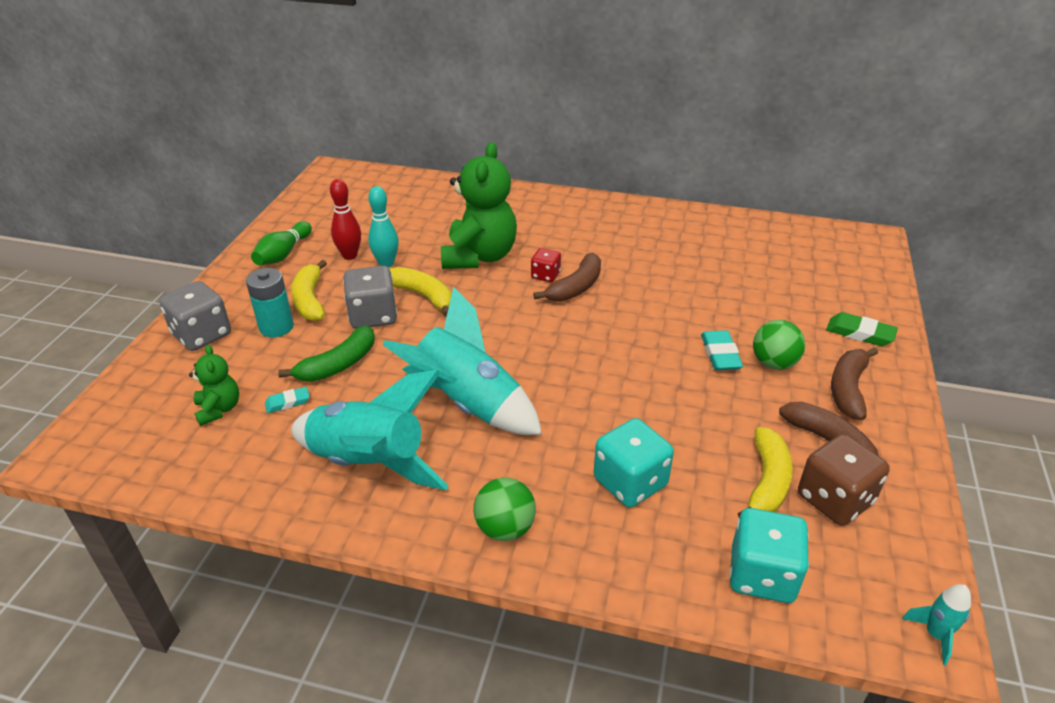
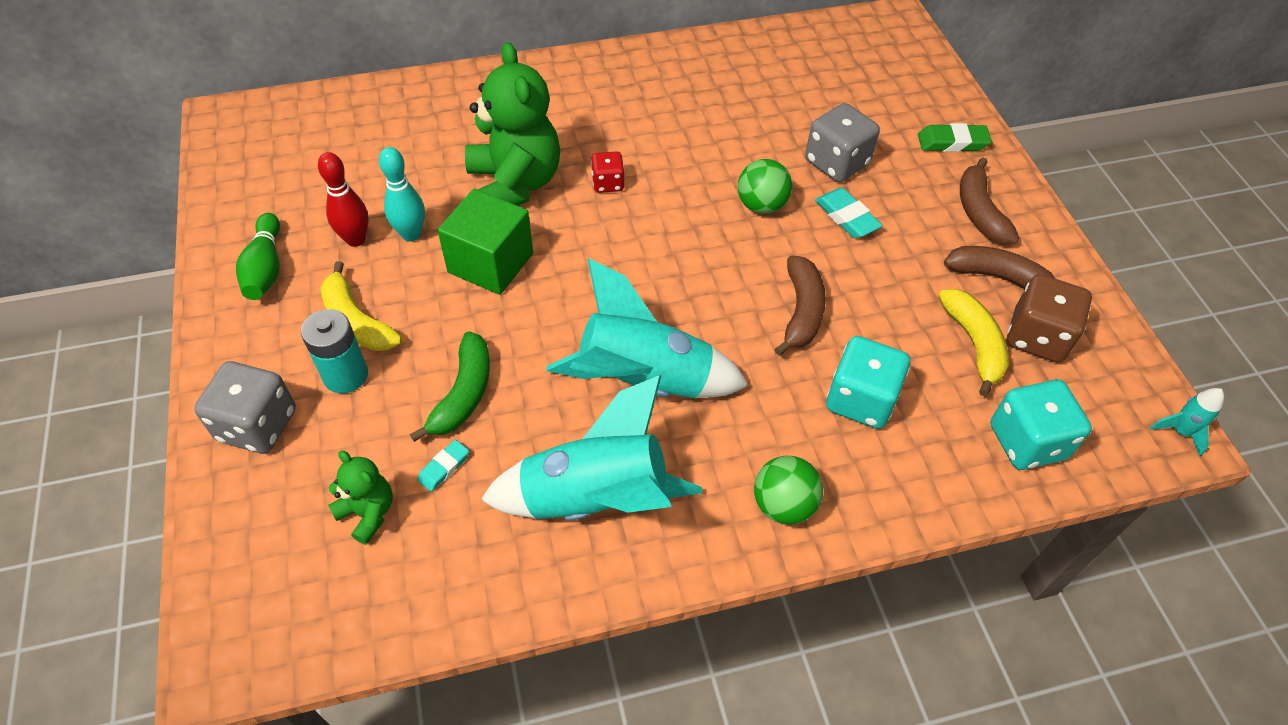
camera: 30 degrees left, 15 degrees up
grey dice [343,266,397,329] -> grey dice moved to [805,103,880,182]
yellow banana [390,267,452,317] -> green cube [438,189,533,295]
brown banana [533,253,601,302] -> brown banana moved to [774,255,826,356]
green ball [753,320,805,370] -> green ball moved to [738,159,792,214]

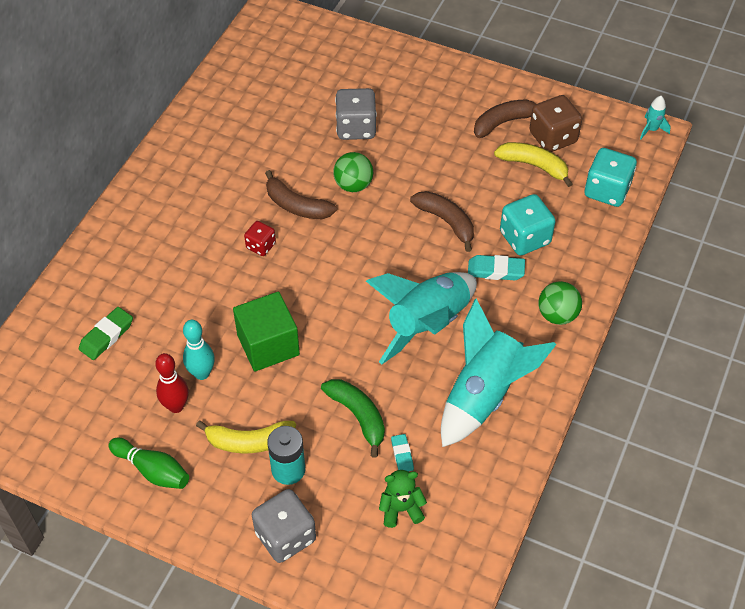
camera: 50 degrees left, 0 degrees up
green teddy bear [465,42,560,206] -> none
turquoise eraser [815,188,883,238] -> turquoise eraser moved to [468,255,525,281]
green eraser [918,123,992,152] -> green eraser moved to [79,307,133,360]
brown banana [960,158,1019,244] -> brown banana moved to [265,170,337,219]

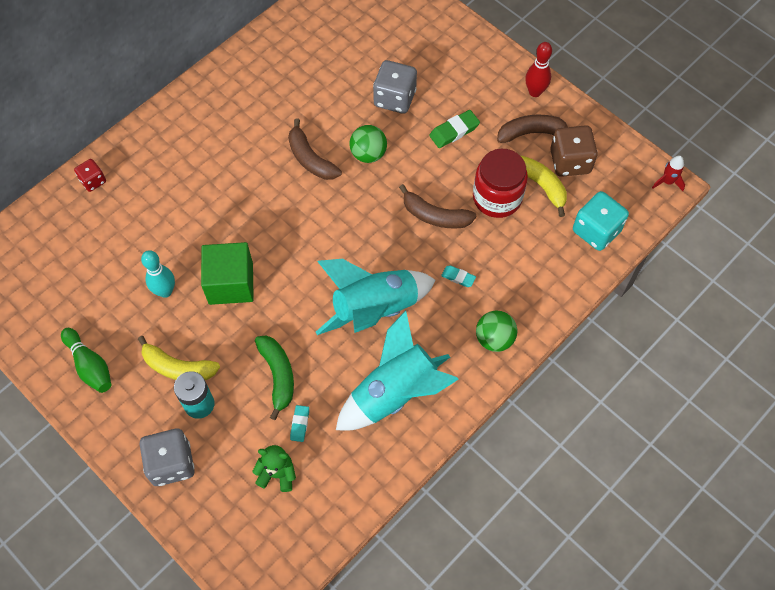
camera: 20 degrees right, 10 degrees up
green eraser [79,307,133,360] -> green eraser moved to [429,110,480,148]
red bowling pin [155,353,189,413] -> red bowling pin moved to [525,42,552,97]
red dice [244,221,276,256] -> red dice moved to [74,159,106,192]
brown banana [410,191,474,252] -> brown banana turned 135 degrees clockwise [399,184,476,228]
turquoise eraser [468,255,525,281] -> turquoise eraser [441,266,476,287], size x0.62
turquoise dice [500,194,556,255] -> none
turquoise rocket [640,96,671,139] -> red rocket [652,156,685,191]
none -> red jar [473,149,528,218]

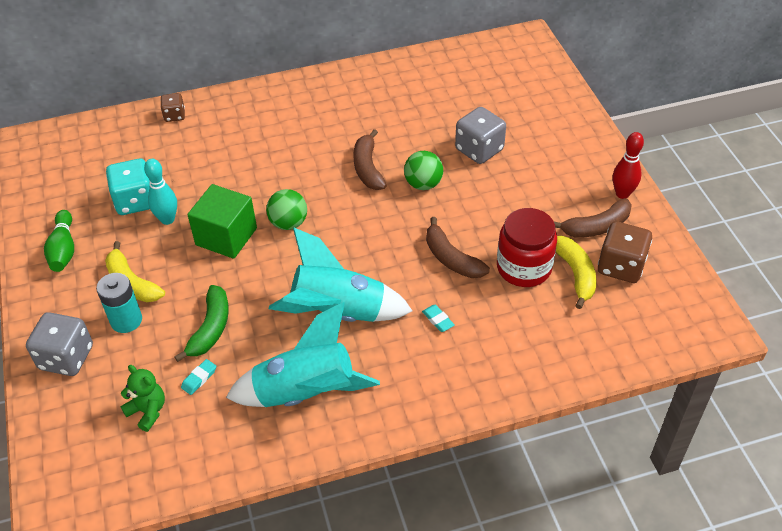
camera: 30 degrees right, 15 degrees down
red dice [74,159,106,192] -> brown dice [160,93,185,122]
green eraser [429,110,480,148] -> none
green ball [476,311,517,352] -> green ball moved to [266,189,307,230]
brown banana [497,115,568,143] -> brown banana turned 135 degrees clockwise [554,198,632,238]
turquoise dice [573,191,629,251] -> turquoise dice moved to [106,159,150,215]
red rocket [652,156,685,191] -> none

